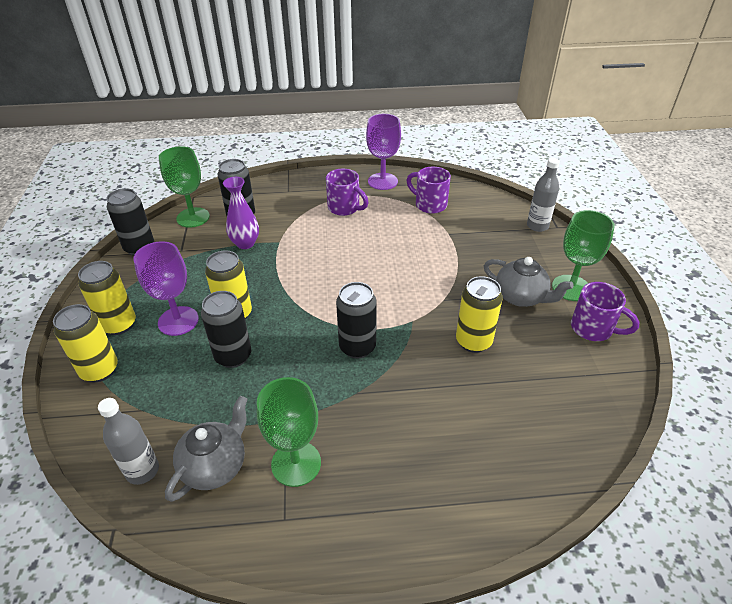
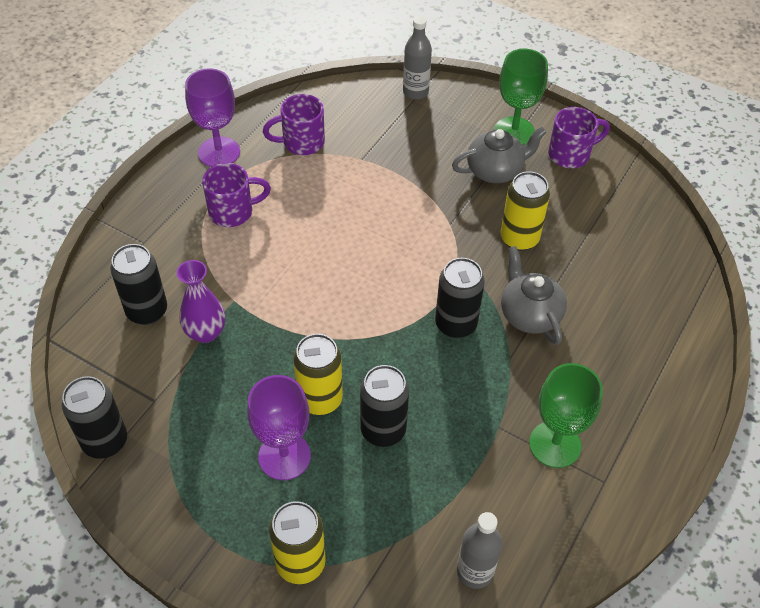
camera: 55 degrees left, 10 degrees up
yellow can [78,261,136,335] -> none
green goblet [159,146,210,228] -> none
grey teapot [165,396,247,502] -> grey teapot moved to [501,246,567,345]

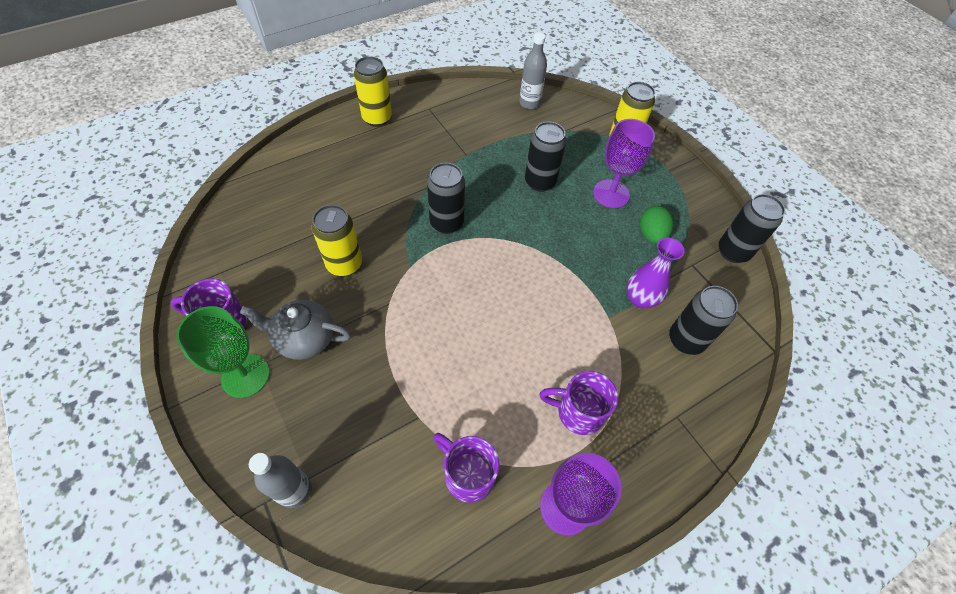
camera: 155 degrees left, 5 degrees up
purple mug [263,94,325,155] -> purple mug turned 150 degrees counterclockwise [433,433,500,503]
yellow can [293,334,343,415] -> yellow can moved to [354,56,392,127]
grey teapot [501,246,567,345] -> none
green goblet [529,363,603,468] -> none
none -> green egg [640,206,674,244]

